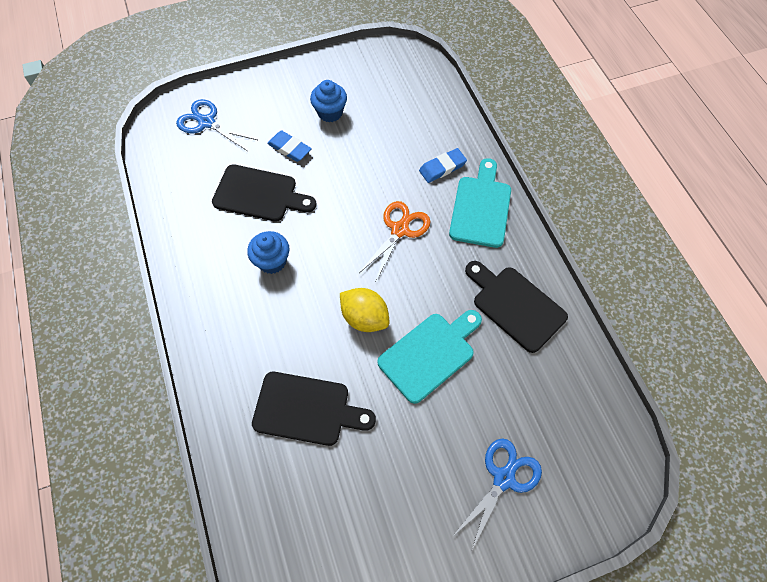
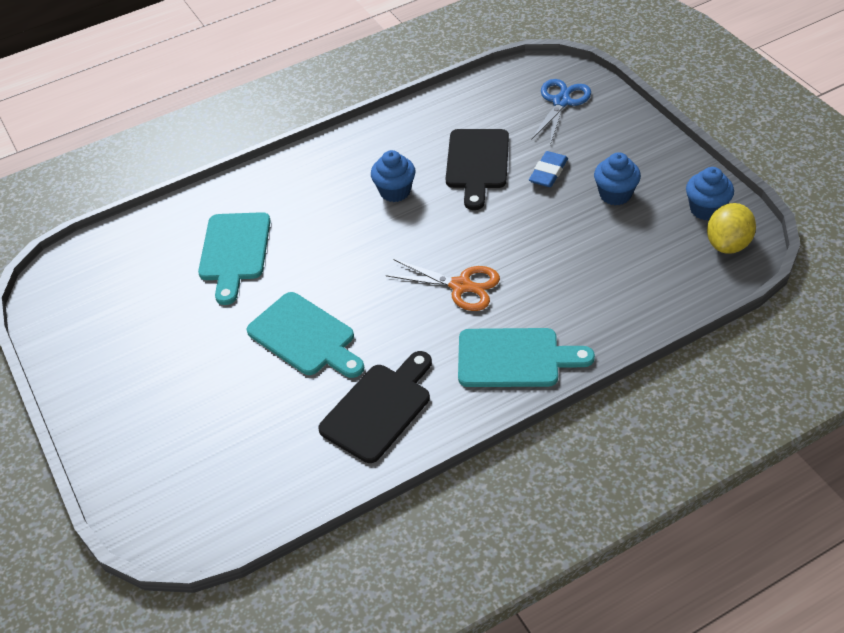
camera: 85 degrees right, 15 degrees down
black cutting board [252,372,376,446] -> turquoise cutting board [198,212,271,305]
yellow lemon [340,288,389,332] -> yellow lemon moved to [707,203,756,254]
blue eraser [419,148,467,183] -> none
blue scissors [452,438,542,552] -> none
none -> blue cupcake [686,167,734,221]

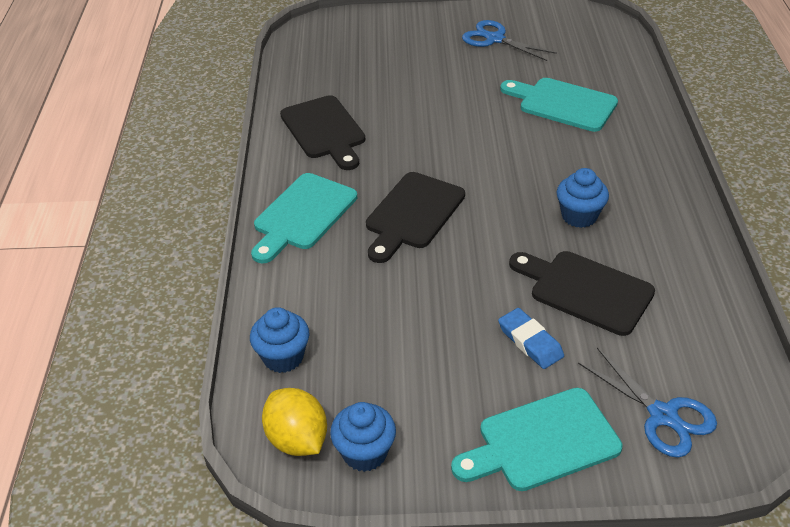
camera: 115 degrees right, 5 degrees down
turquoise cutting board [247,292,364,378] -> turquoise cutting board moved to [451,388,623,491]
orange scissors [385,259,500,311] -> black cutting board [366,172,465,263]
blue cupcake [594,152,641,205] -> blue cupcake moved to [250,307,309,373]
none -> blue scissors [462,20,557,61]

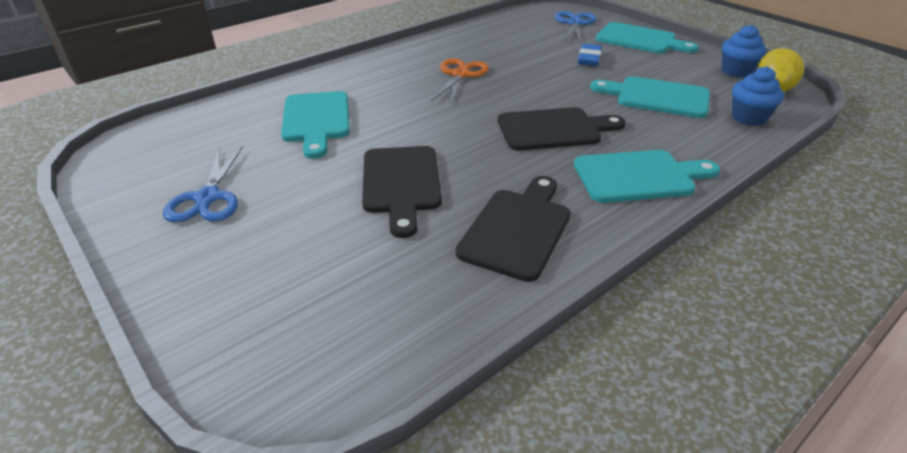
camera: 130 degrees left, 5 degrees down
black cutting board [509,251,655,336] -> black cutting board moved to [362,146,442,238]
blue cupcake [557,168,609,228] -> orange scissors [431,58,489,104]
none -> turquoise cutting board [590,76,710,118]

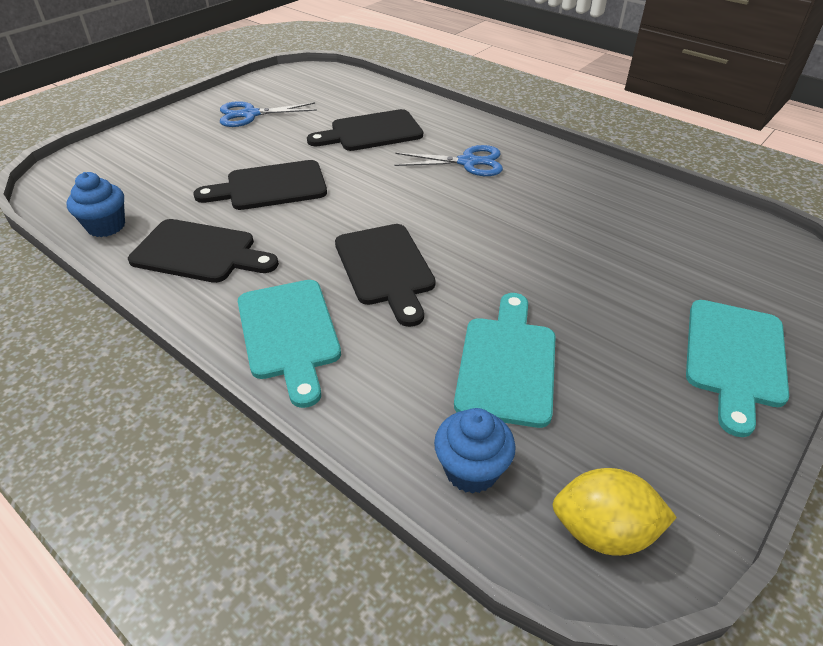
camera: 80 degrees right, 5 degrees up
turquoise cutting board [281,91,350,159] -> black cutting board [307,109,423,151]
orange scissors [431,58,489,104] -> none
blue scissors [555,11,596,43] -> blue scissors moved to [395,145,503,176]
blue eraser [578,44,602,66] -> none
blue cupcake [722,25,766,78] -> blue cupcake moved to [66,172,125,237]

